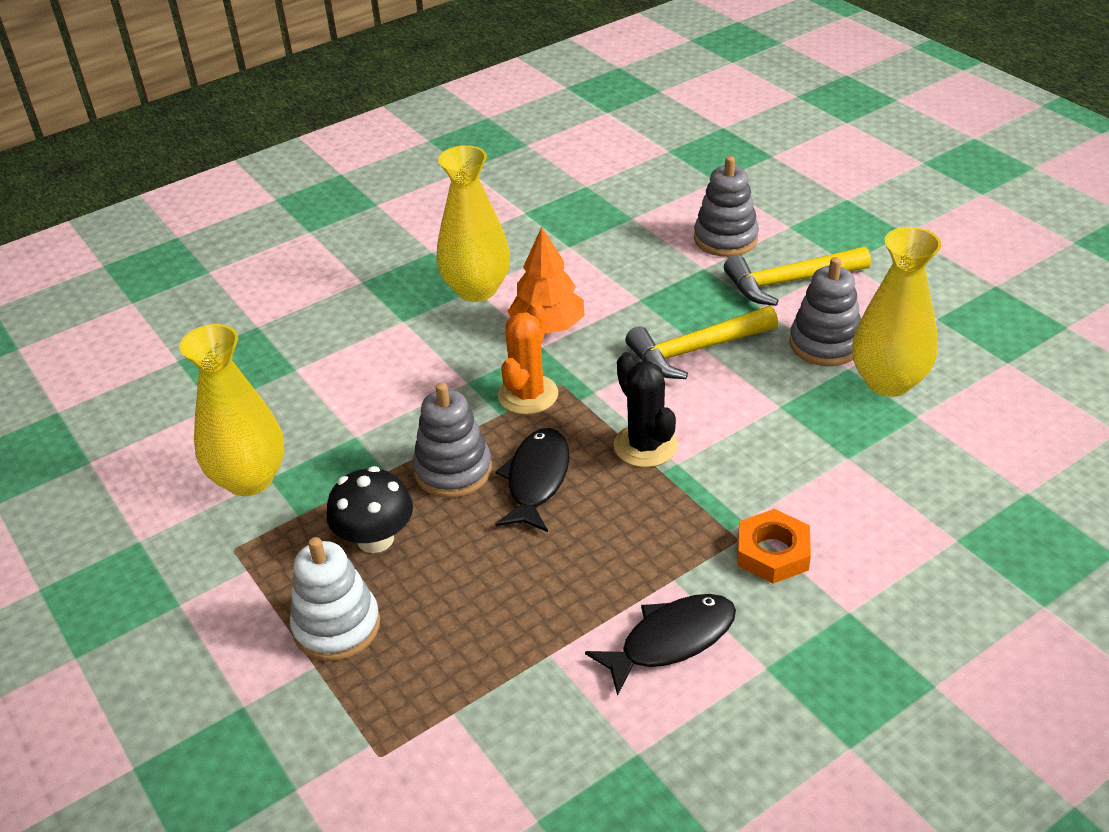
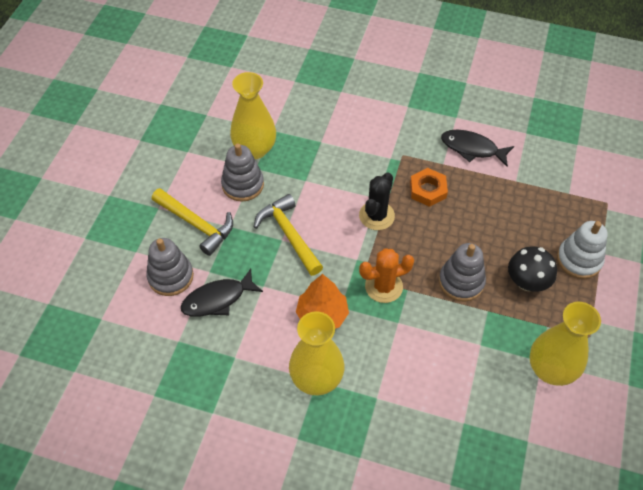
camera: 130 degrees left, 15 degrees up
black fish [495,428,570,532] -> black fish moved to [181,269,263,317]
yellow hammer [625,306,778,379] -> yellow hammer turned 150 degrees counterclockwise [254,194,323,276]
orange nut [737,509,811,584] -> orange nut moved to [410,168,448,207]

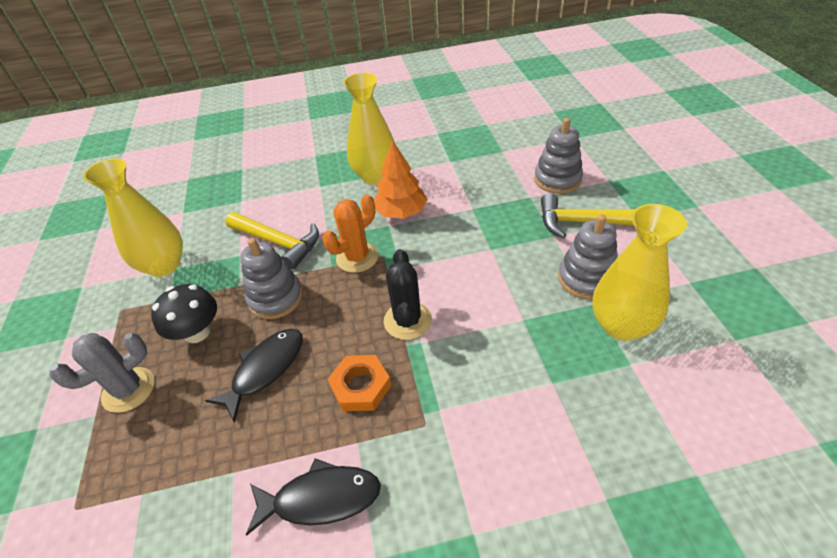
camera: 155 degrees right, 10 degrees down
black fish [181,269,263,317] -> black fish moved to [205,329,303,423]
yellow hammer [254,194,323,276] -> yellow hammer moved to [225,212,319,269]
white stacking toy [557,221,607,279] -> grey cactus [49,333,155,413]

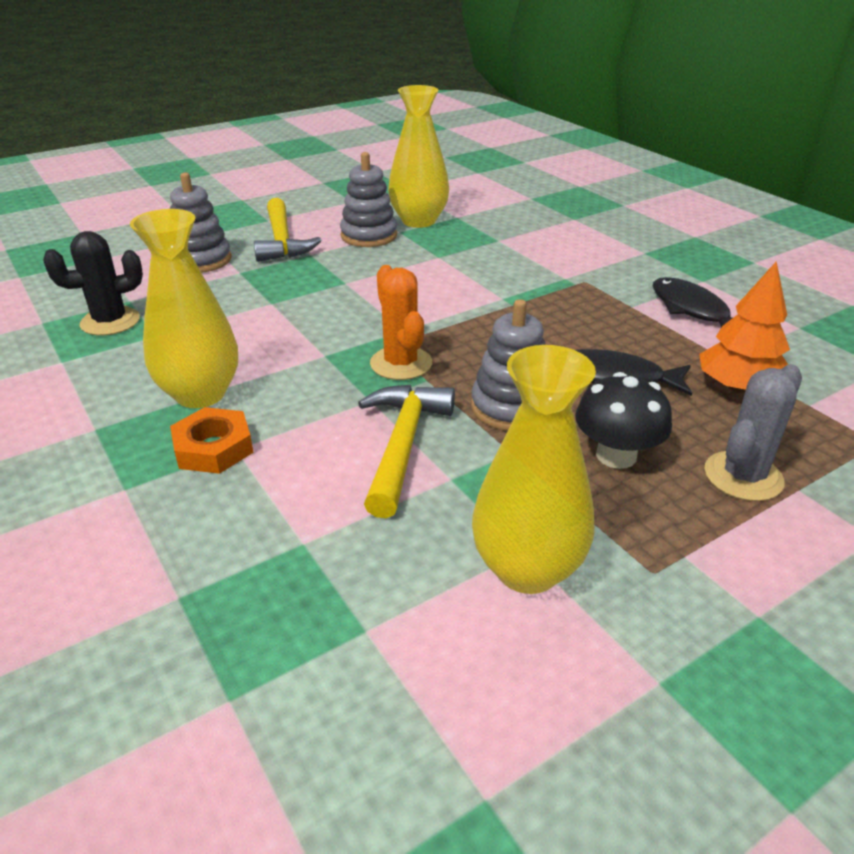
camera: 115 degrees left, 10 degrees down
grey cactus [49,333,155,413] -> grey cactus turned 75 degrees counterclockwise [704,364,802,501]
orange cactus [323,195,379,273] -> orange cactus turned 45 degrees clockwise [370,265,432,380]
orange nut [328,355,391,411] -> orange nut moved to [170,407,253,474]
orange tree [374,140,428,219] -> orange tree moved to [699,261,790,393]
black cactus [384,249,432,340] -> black cactus moved to [43,231,143,336]

